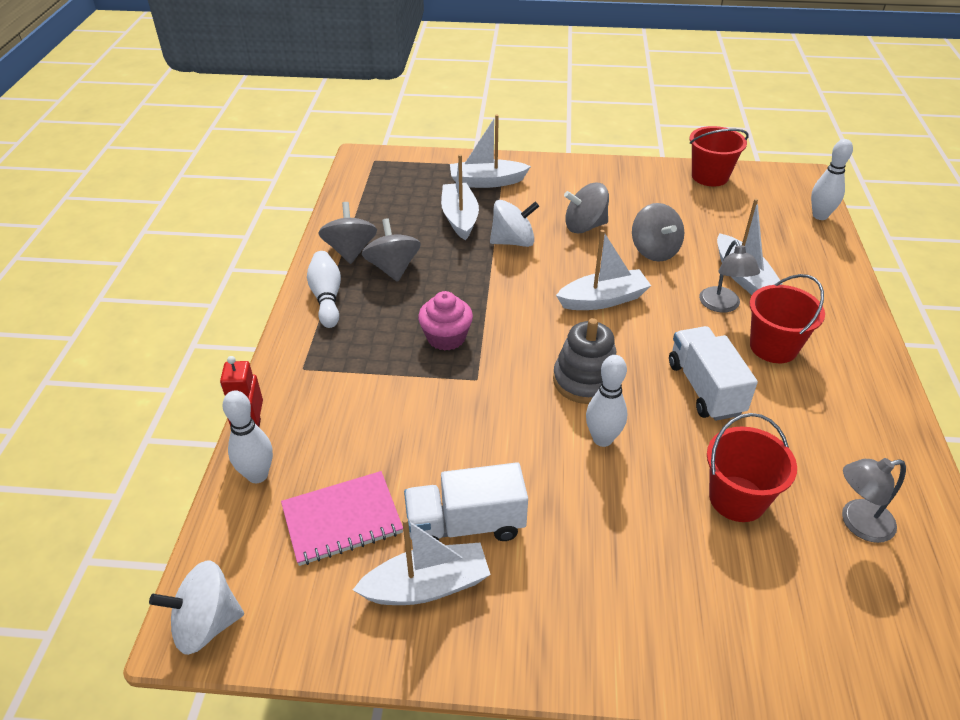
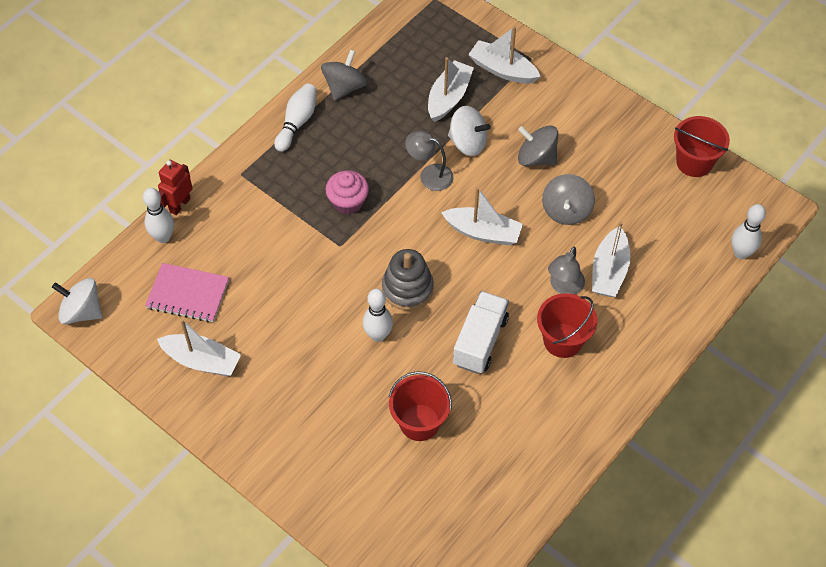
camera: 35 degrees right, 15 degrees up
grey spinning top [362,218,421,282] -> none
white truck [404,462,528,541] -> none
grey lamp [842,458,906,543] -> grey lamp moved to [405,131,453,191]

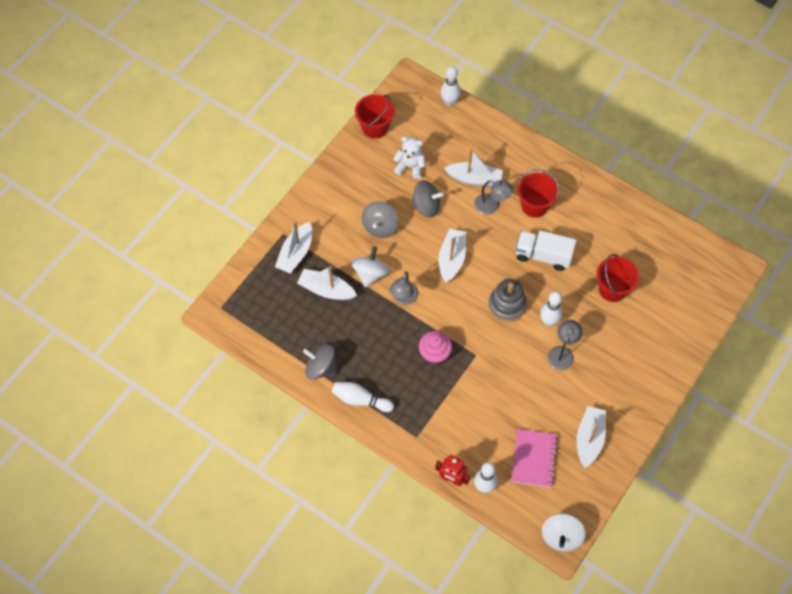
camera: 95 degrees left, 5 degrees up
none -> white teddy bear [393,137,426,179]
none -> grey lamp [548,320,583,370]

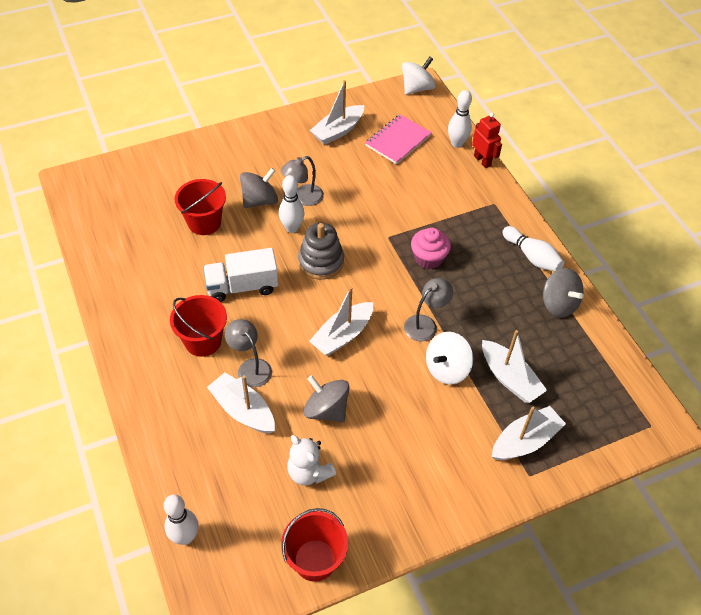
camera: 150 degrees left, 10 degrees down
grey spinning top [362,201,399,238] -> grey spinning top moved to [240,168,278,208]
white truck [516,230,576,271] -> white truck turned 120 degrees clockwise [203,248,278,302]

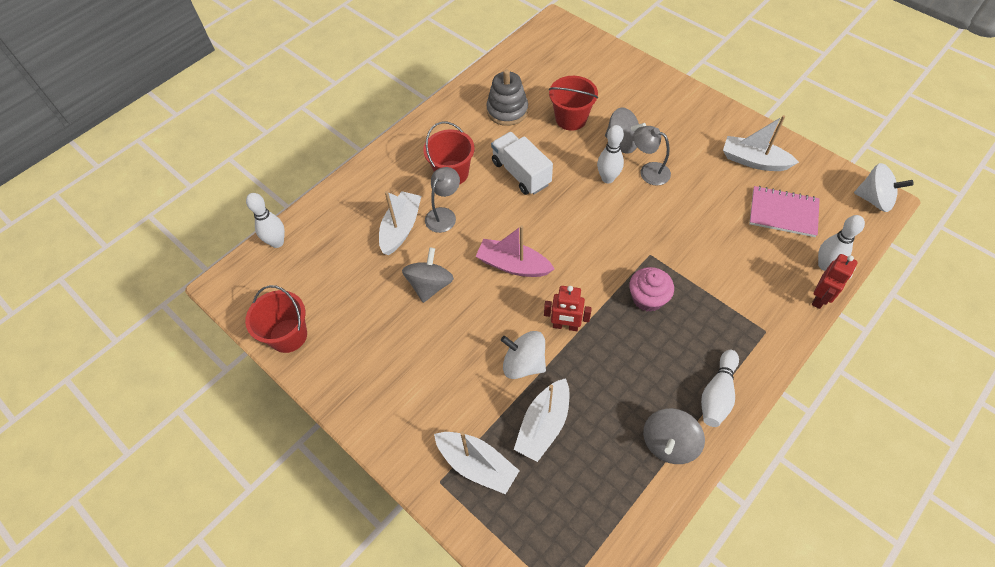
camera: 70 degrees right, 5 degrees up
white teddy bear [287,435,336,485] -> none
grey stacking toy [298,223,344,280] -> grey stacking toy moved to [486,70,528,126]
white boat [309,287,373,356] -> pink boat [476,225,555,277]
grey lamp [404,278,453,342] -> red robot [544,286,592,331]

